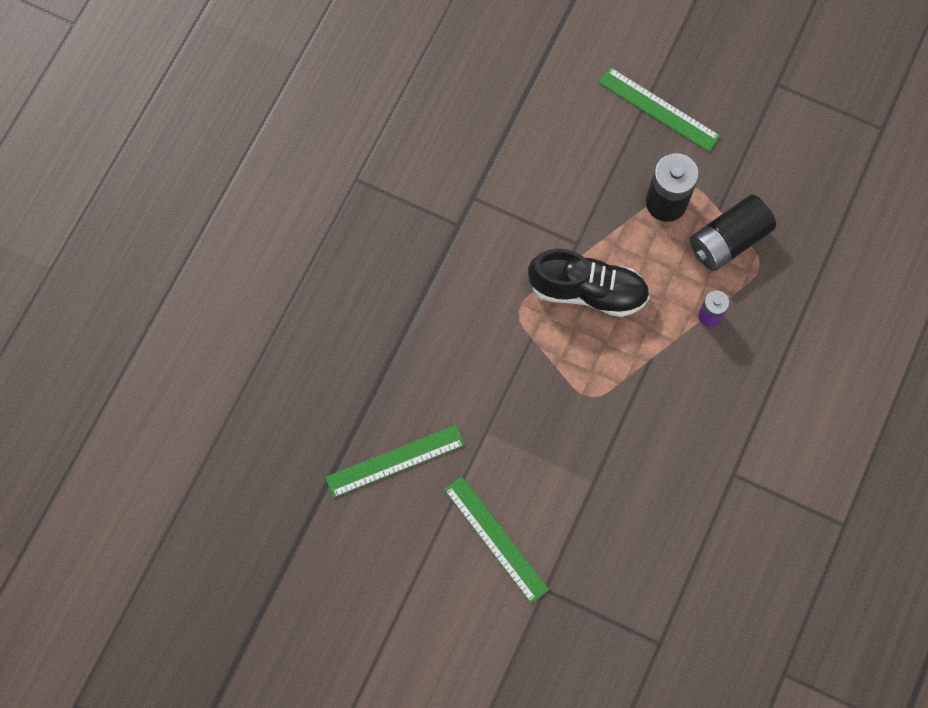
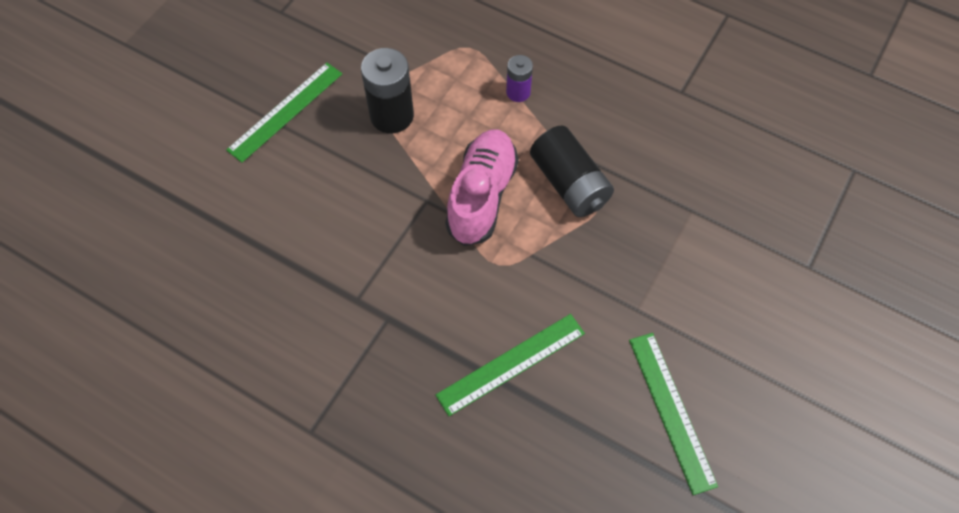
camera: 85 degrees left, 10 degrees down
green ruler [444,476,549,604] -> green ruler moved to [436,314,585,416]
black shoe [528,249,650,317] -> pink shoe [445,130,519,246]
black battery [690,195,776,271] -> black battery moved to [530,125,614,217]

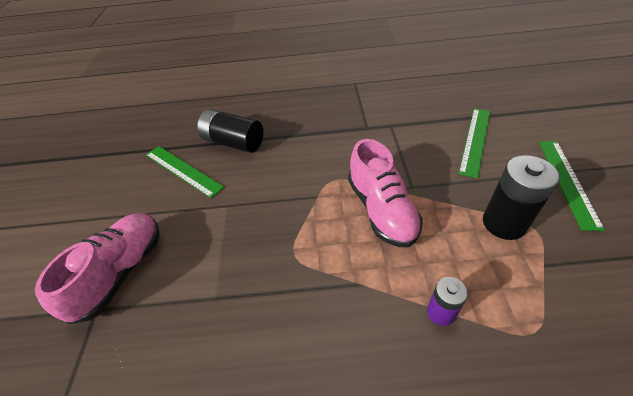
camera: 150 degrees right, 15 degrees down
green ruler [436,314,585,416] -> green ruler moved to [458,108,490,178]
black battery [530,125,614,217] -> black battery moved to [197,109,263,153]
none -> pink shoe [35,213,160,324]

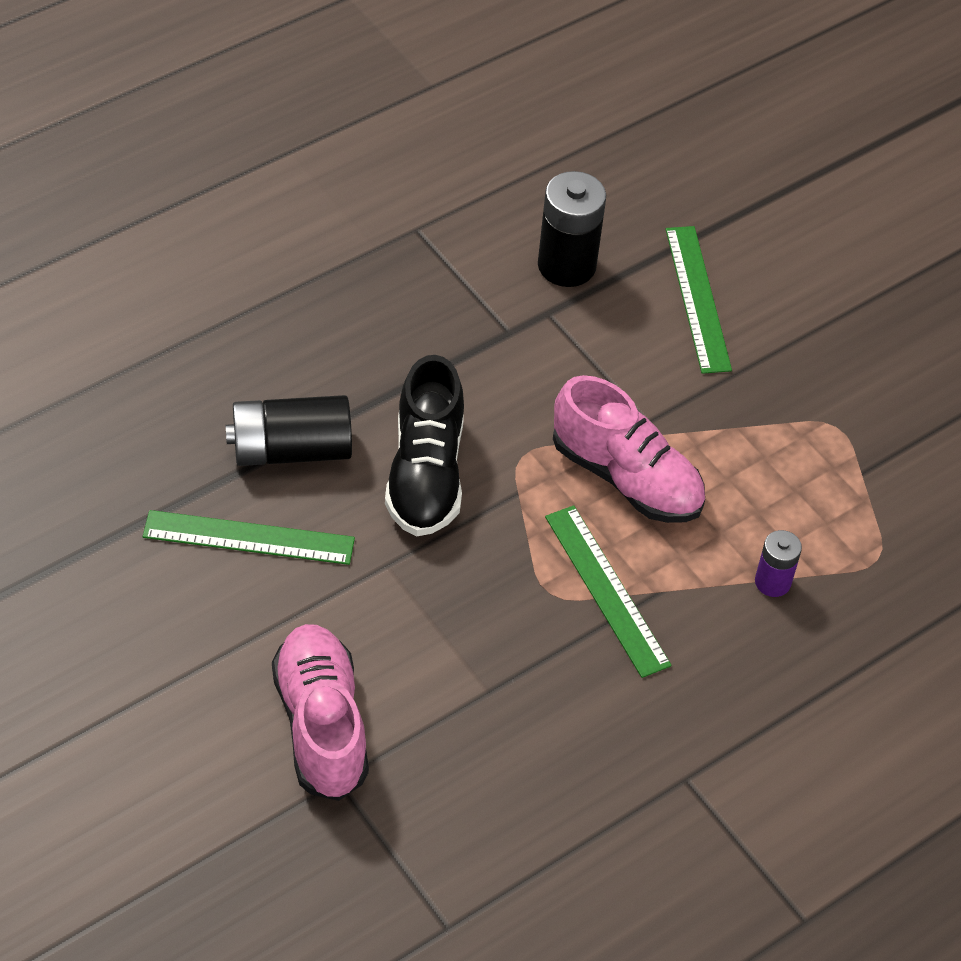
camera: 40 degrees left, 5 degrees up
black battery [483,155,560,240] -> black battery moved to [538,171,606,287]
green ruler [539,141,605,231] -> green ruler moved to [545,505,672,678]
none -> black shoe [385,355,464,536]

